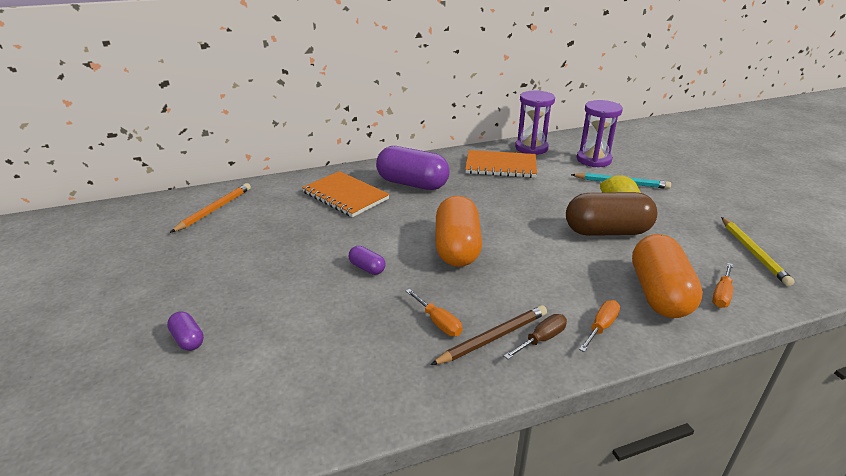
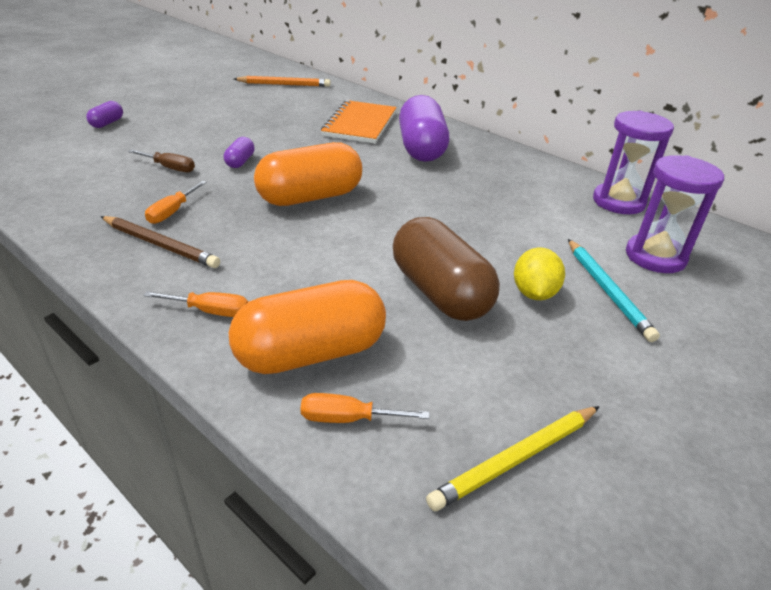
camera: 60 degrees right, 5 degrees up
orange notebook [465,150,537,178] -> none
brown screwdriver [504,314,567,359] -> brown screwdriver moved to [128,149,195,172]

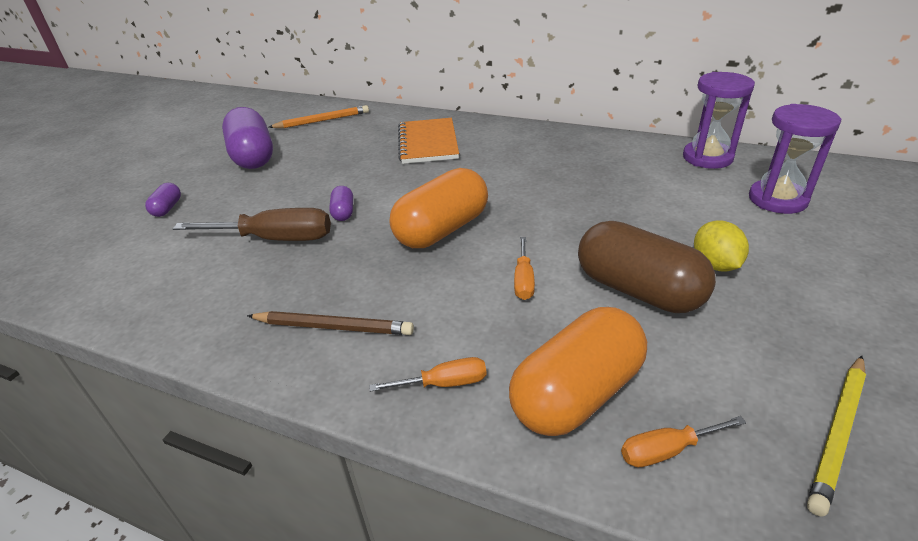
camera: 15 degrees left, 0 degrees up
brown screwdriver [128,149,195,172] -> brown screwdriver [173,208,331,241], size x1.88
orange screwdriver [145,181,207,224] -> orange screwdriver moved to [514,237,535,300]
purple capsule [399,95,449,162] -> purple capsule moved to [222,107,273,169]
turquoise pencil [568,239,660,342] -> none

